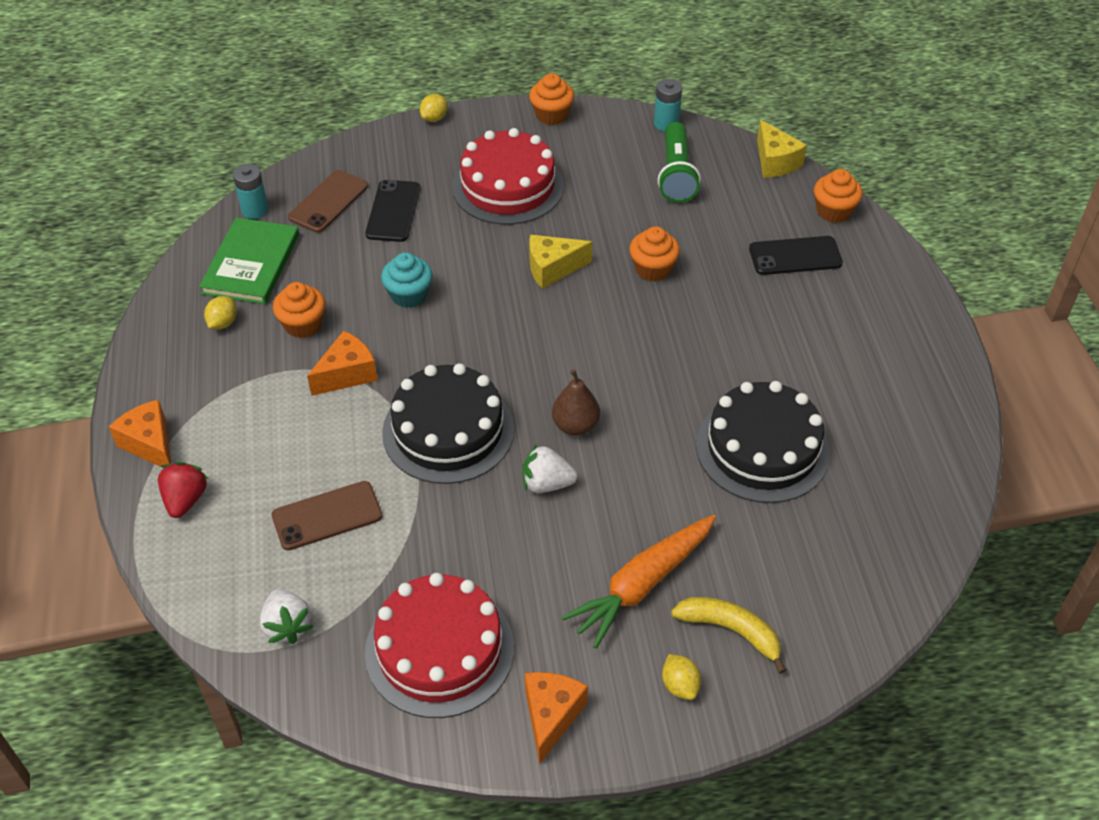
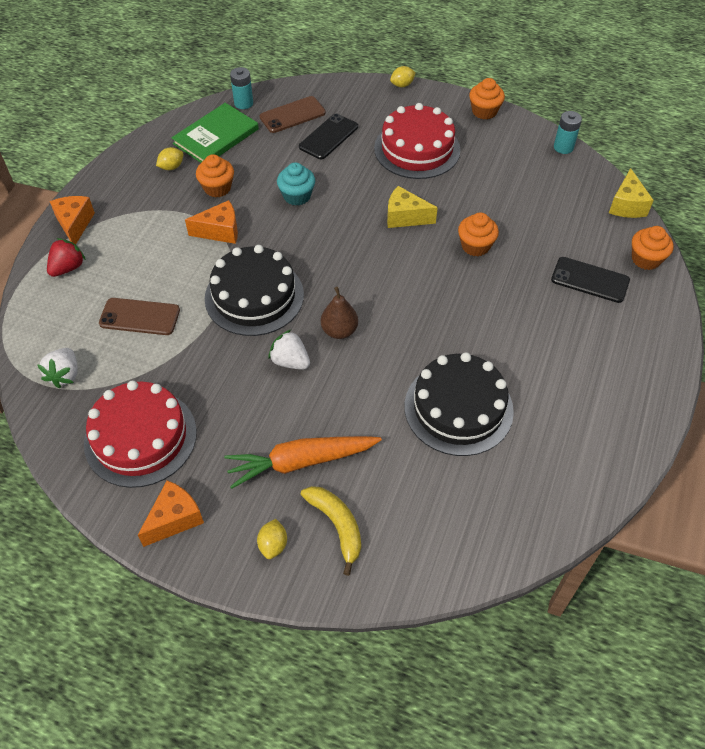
camera: 30 degrees right, 5 degrees up
green flashlight [658,122,701,203] -> none

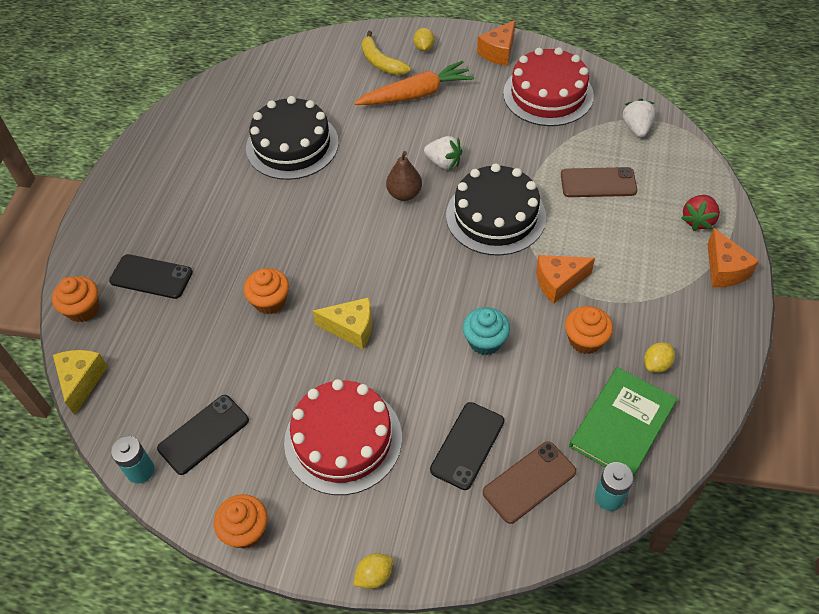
camera: 175 degrees right, 0 degrees up
none -> black phone [157,395,249,475]

